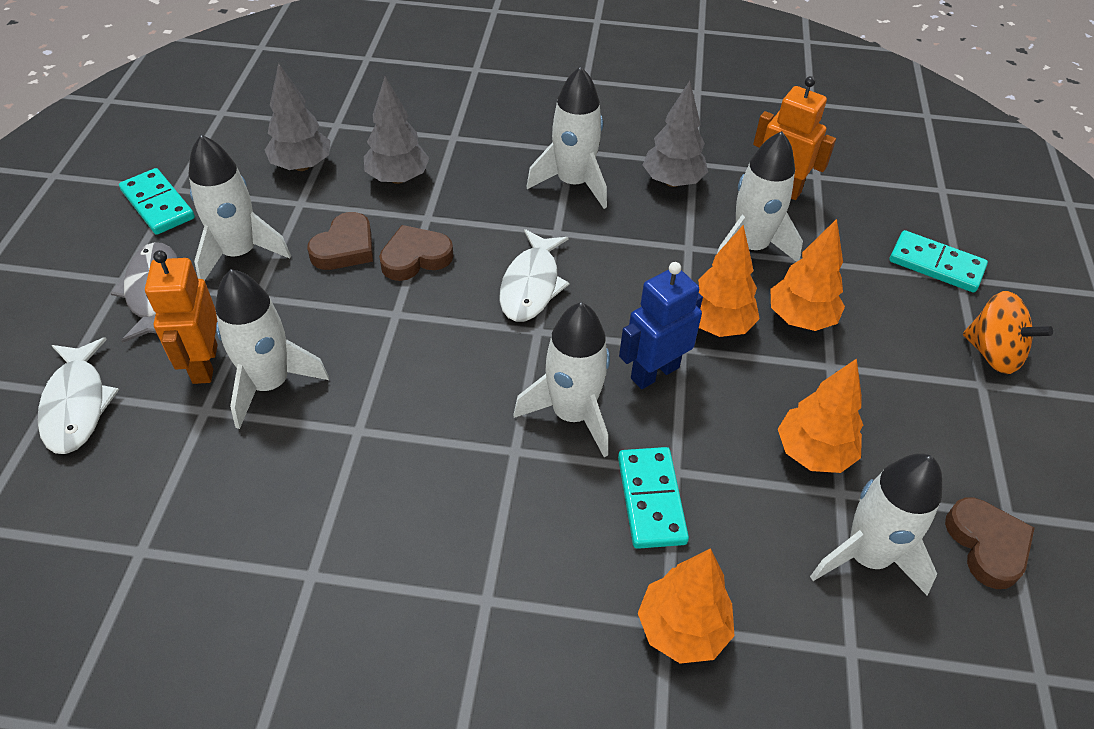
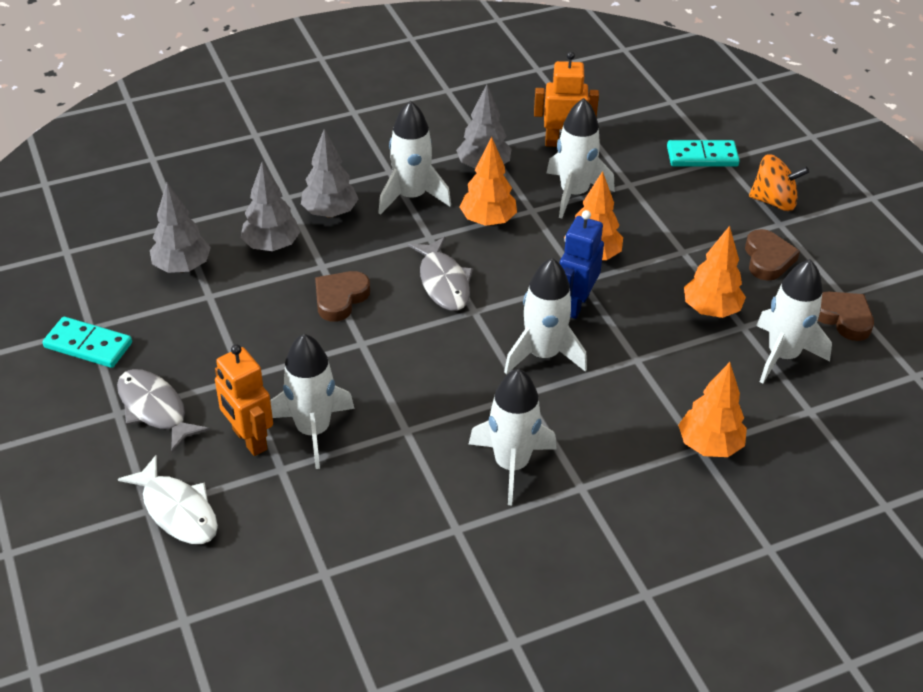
camera: 30 degrees left, 5 degrees down
white rocket [189,135,291,281] -> white rocket moved to [469,369,557,505]
brown heart [307,212,373,270] -> brown heart moved to [745,229,800,281]
white fish [500,229,569,322] -> grey fish [408,237,473,311]
turquoise domino [618,447,689,549] -> none
orange tree [770,219,845,331] -> orange tree moved to [460,137,517,226]
none -> grey tree [301,129,358,218]

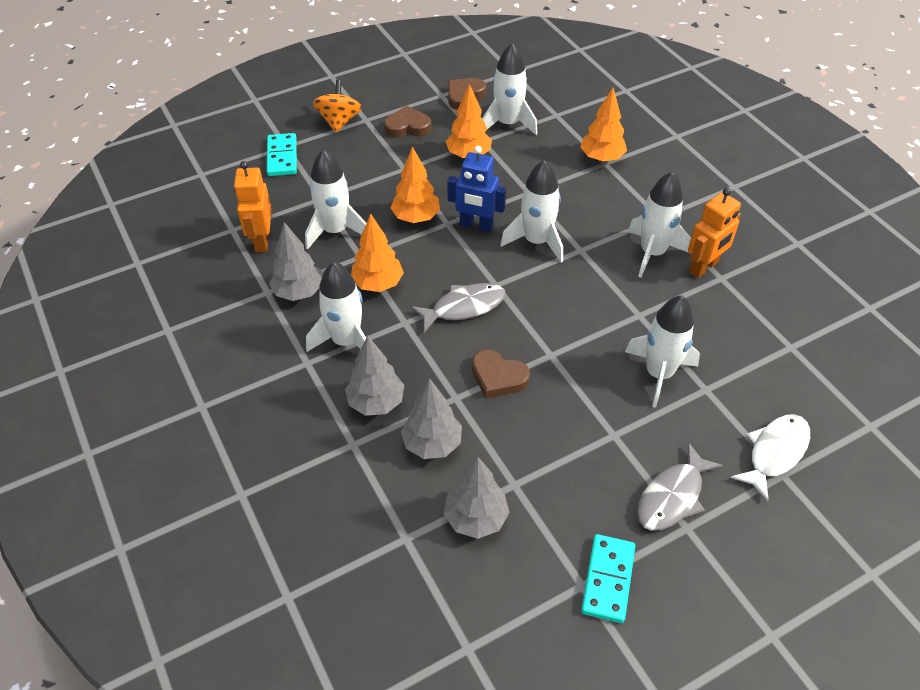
camera: 95 degrees left, 5 degrees up
orange robot [215,344,273,456] -> orange robot moved to [688,188,741,278]

